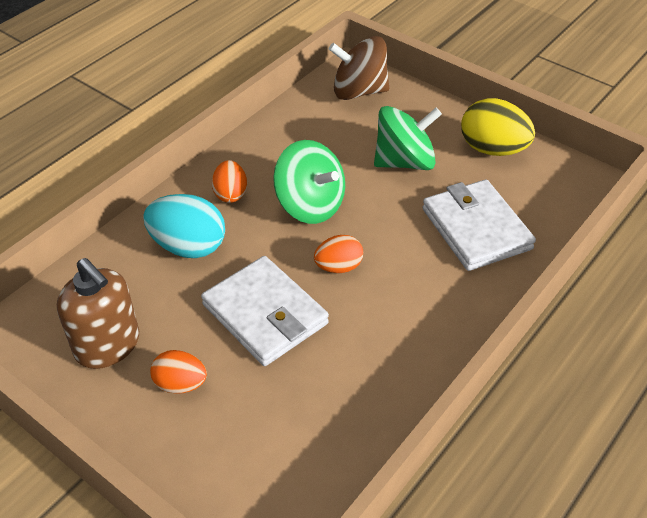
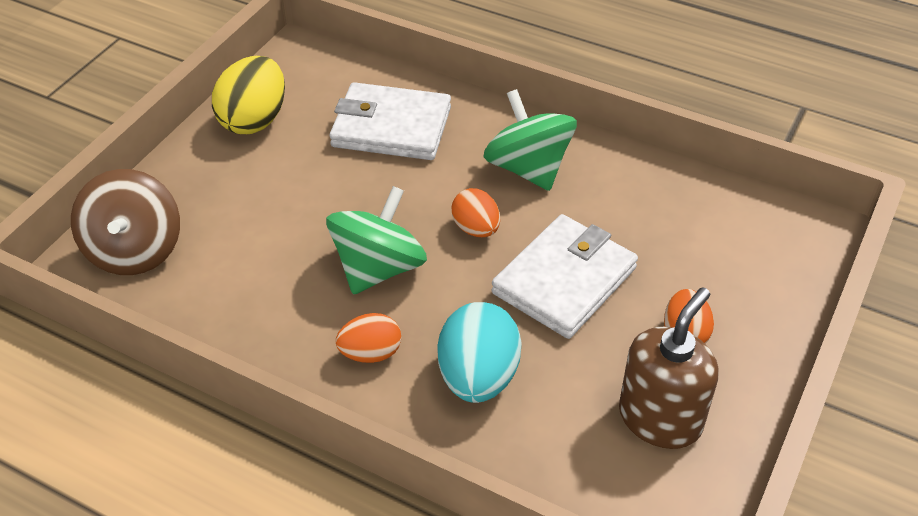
camera: 100 degrees left, 0 degrees up
green spinning top [374,106,442,170] -> green spinning top moved to [483,89,577,191]
white wallet [422,179,536,271] -> white wallet turned 45 degrees clockwise [330,82,451,160]

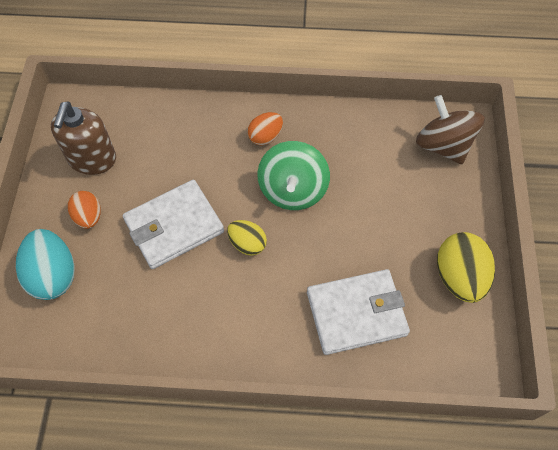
camera: 155 degrees right, 15 degrees up
turquoise egg [438,302,522,403] -> turquoise egg moved to [16,229,75,300]
orange egg [451,188,500,237] -> yellow egg [227,220,267,256]
green spinning top [483,89,577,191] -> none
white wallet [492,214,638,339] -> white wallet turned 45 degrees clockwise [123,180,224,269]

